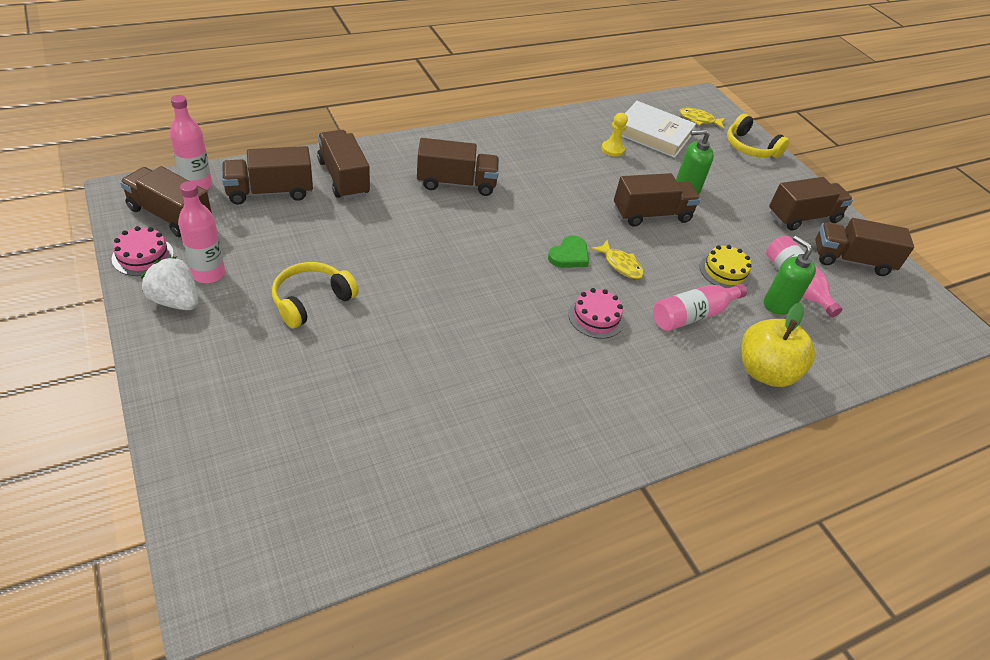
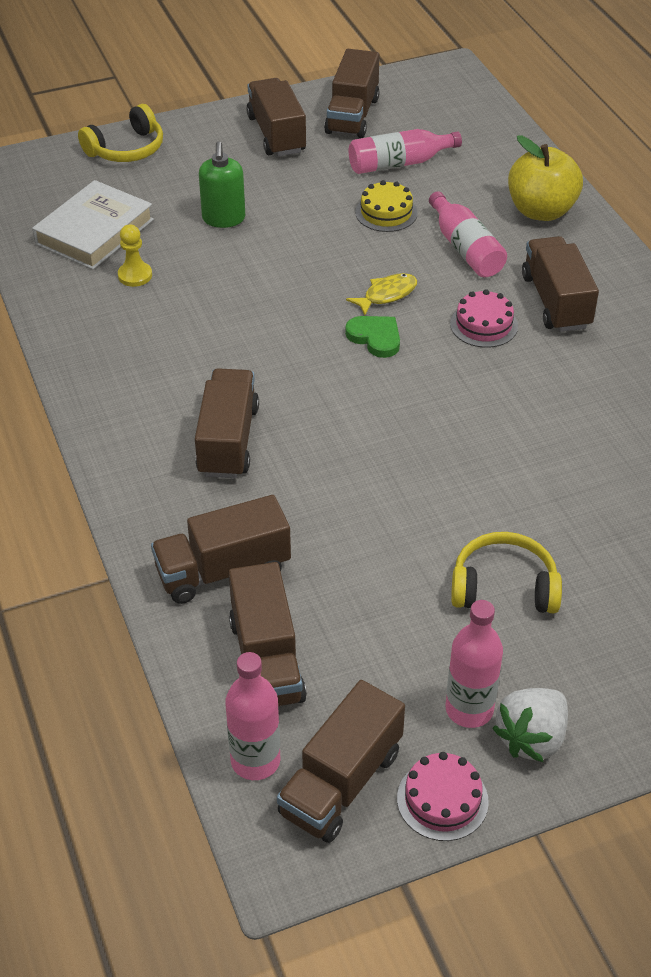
camera: 80 degrees left, 0 degrees up
yellow headphones [272,262,359,328] -> yellow headphones turned 135 degrees clockwise [451,532,562,613]
brown truck [614,173,701,227] -> brown truck moved to [522,236,599,332]
yellow fish [679,108,726,129] -> none
green soap dispenser [764,236,816,315] -> none

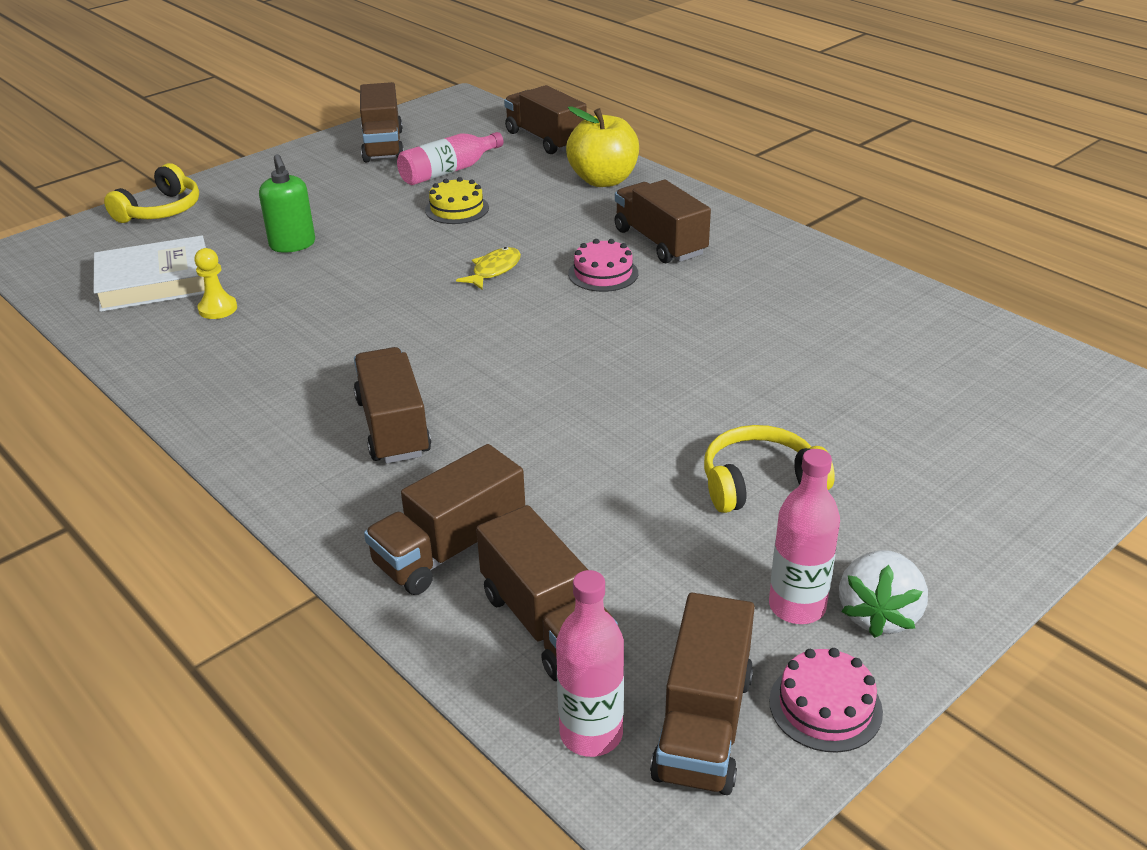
camera: 20 degrees left, 10 degrees down
white book [32,180,154,270] -> white book turned 60 degrees clockwise [93,235,206,312]
brown truck [246,78,306,156] -> brown truck moved to [504,85,587,154]
green heart [345,316,400,358] -> none
pink bottle [429,191,507,277] -> none

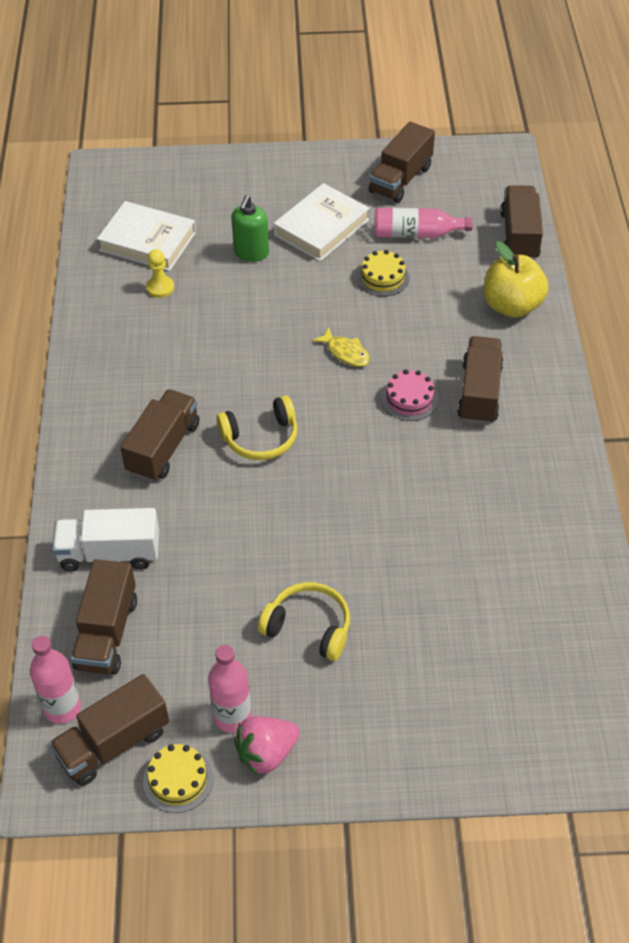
camera: 40 degrees right, 15 degrees up
yellow headphones [104,163,199,223] -> yellow headphones moved to [216,395,298,460]
brown truck [364,444,525,595] -> white truck [52,508,159,571]
yellow fish [456,247,521,289] -> yellow fish turned 60 degrees clockwise [312,327,370,367]
pink cake [769,648,883,753] -> yellow cake [143,744,213,813]
white strawberry [839,550,928,638] -> pink strawberry [234,716,300,776]
none -> white book [273,183,370,261]

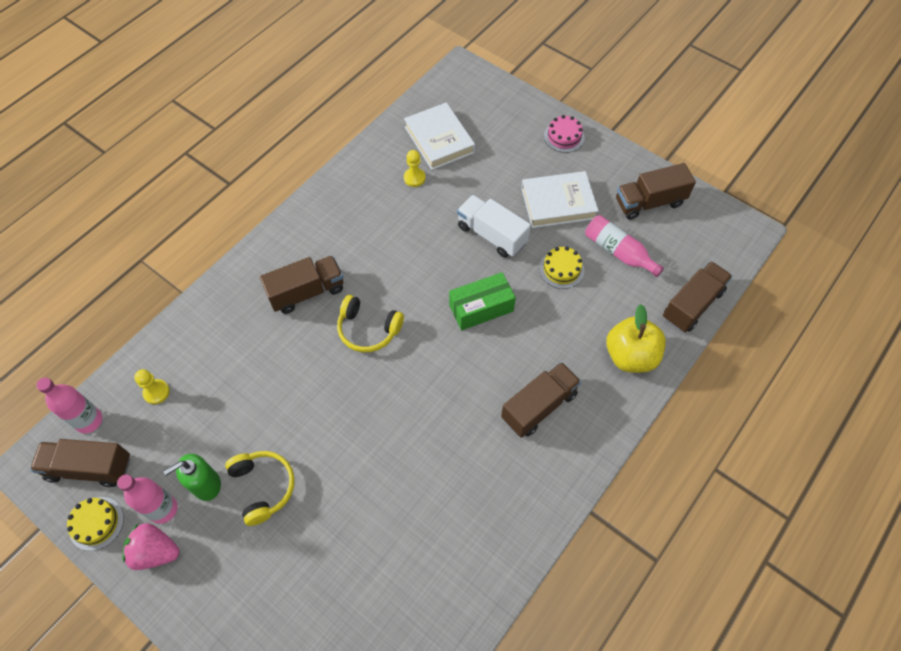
camera: 40 degrees right, 10 degrees up
white truck [52,508,159,571] -> white truck moved to [457,195,531,258]
brown truck [71,559,137,675] -> yellow pawn [134,369,170,404]
green soap dispenser [231,195,269,262] -> green soap dispenser moved to [163,454,221,501]
yellow fish [312,327,370,367] -> green box [449,272,516,330]
pink cake [381,370,438,421] -> pink cake moved to [544,115,585,153]

